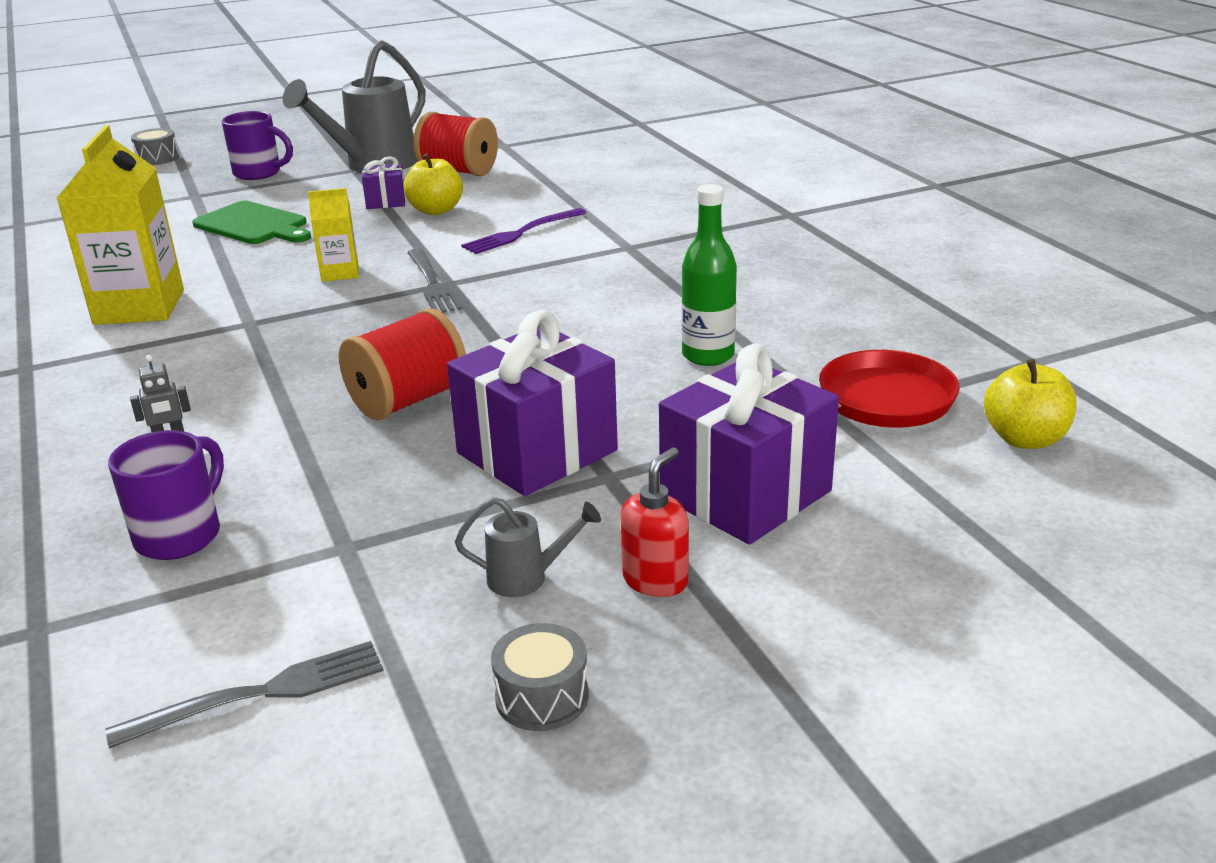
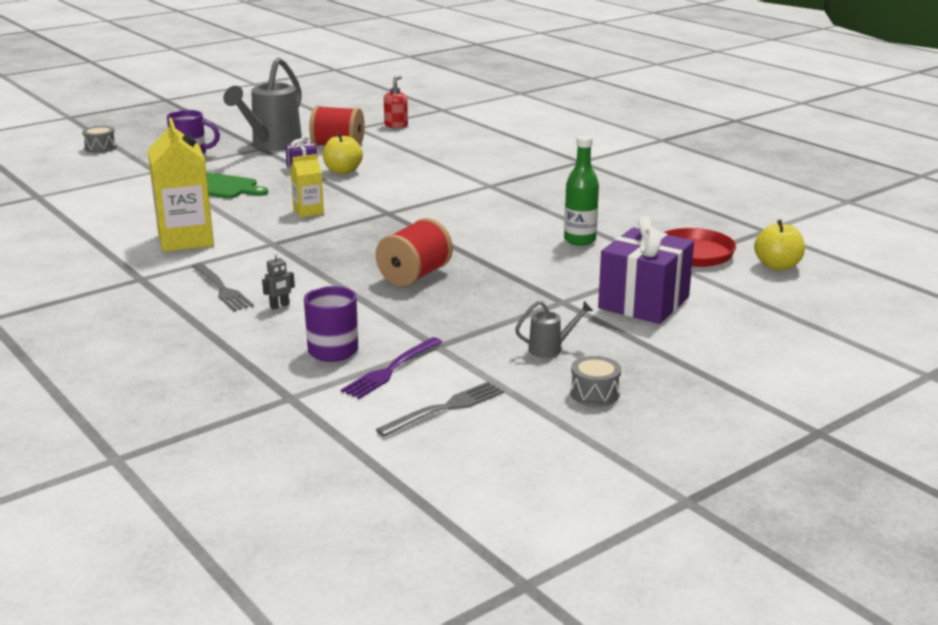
camera: 15 degrees left, 5 degrees down
grey fork [407,249,462,313] -> grey fork moved to [192,263,254,311]
purple gift [447,310,618,496] -> none
purple fork [461,208,586,254] -> purple fork moved to [341,337,442,399]
red soap dispenser [621,448,689,597] -> red soap dispenser moved to [384,76,408,128]

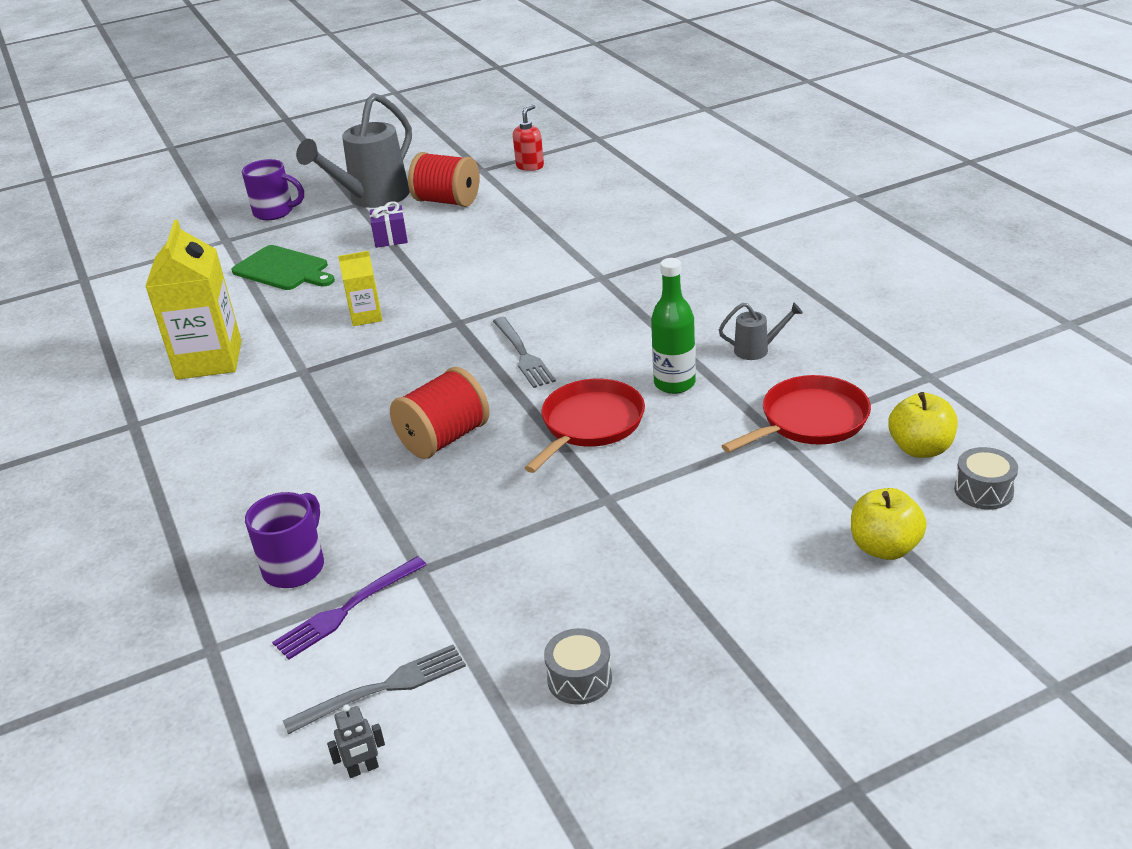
camera: 15 degrees right, 10 degrees up
grey drum [82,126,117,153] -> grey drum moved to [954,447,1018,510]
grey fork [192,263,254,311] -> grey fork moved to [493,317,556,388]
grey robot [262,252,295,310] -> grey robot moved to [327,705,385,778]
yellow apple [323,132,363,174] -> yellow apple moved to [851,488,927,560]
grey watering can [515,301,593,358] -> grey watering can moved to [719,302,803,360]
purple gift [598,216,694,324] -> none
none -> red pan [525,379,645,473]

